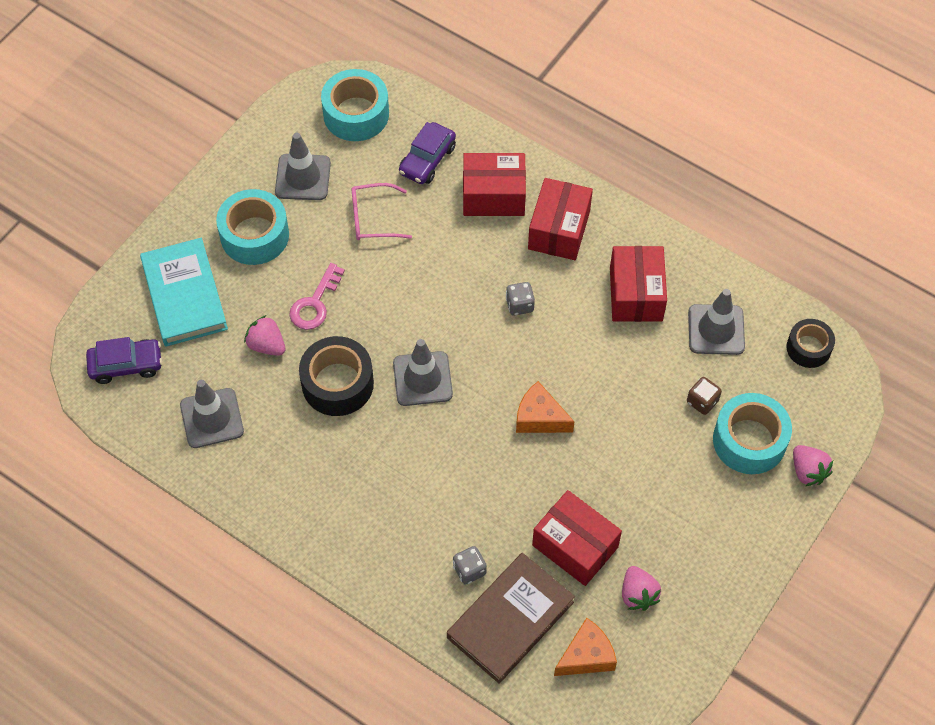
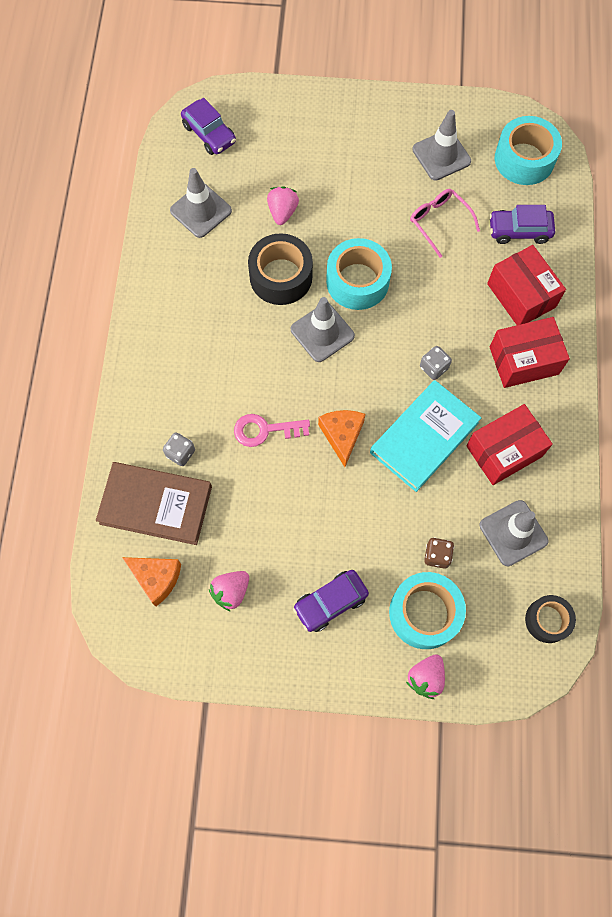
camera: 60 degrees right, 10 degrees up
turquoise book [140,238,228,347] -> turquoise book moved to [370,380,481,492]
turquoise tape [216,189,289,265] -> turquoise tape moved to [326,238,392,310]
pink key [289,263,345,330] -> pink key moved to [234,414,310,447]
red box [532,490,622,586] -> none
none -> purple car [293,570,369,632]

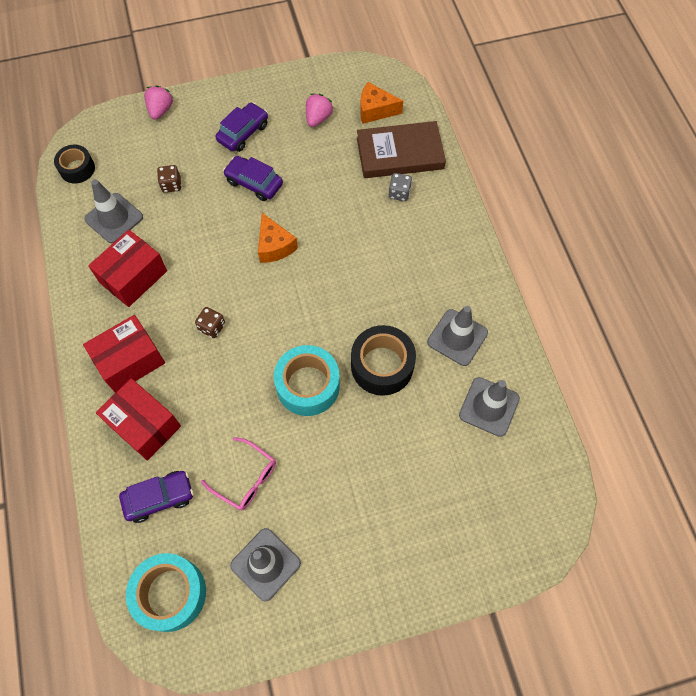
camera: 160 degrees right, 5 degrees down
purple car [181,98,236,155] -> purple car moved to [223,156,283,201]
pink key [234,414,310,447] -> none
pink strawberry [267,187,299,225] -> none
grey traffic cone [291,297,355,362] -> grey traffic cone moved to [427,306,488,366]
turquoise book [370,380,481,492] -> none
turquoise tape [389,572,466,649] -> none
grey dice [420,346,452,380] -> brown dice [195,307,225,338]

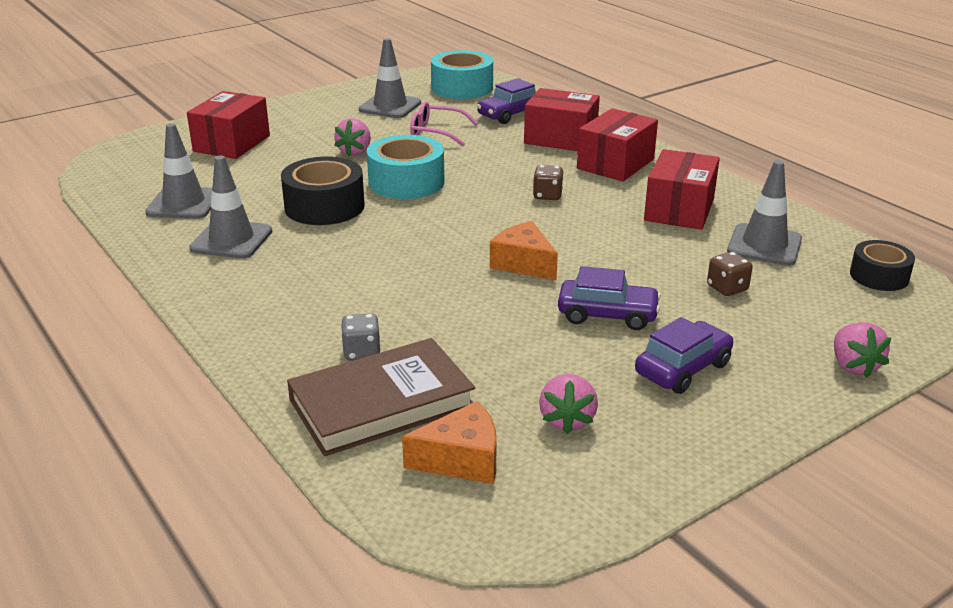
camera: 160 degrees right, 35 degrees down
purple car [216,102,268,152] -> purple car turned 150 degrees counterclockwise [635,317,734,394]
none -> red box [187,91,270,159]
none -> pink strawberry [334,118,371,156]

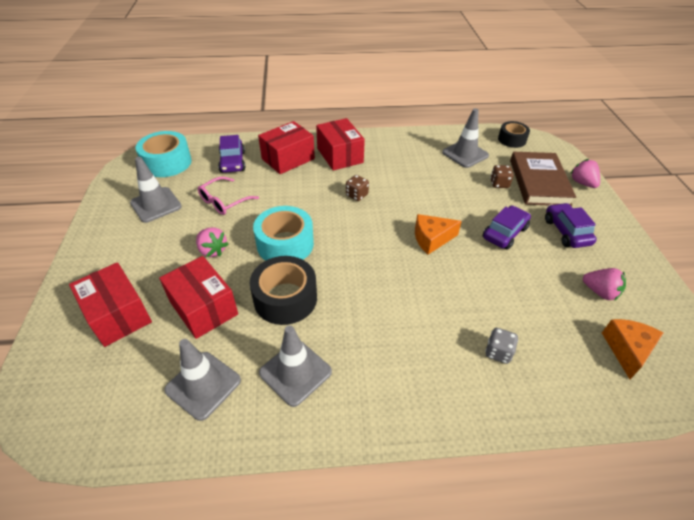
camera: 60 degrees left, 15 degrees up
brown book [287,338,475,456] -> brown book moved to [510,152,576,206]
red box [644,149,720,230] -> red box moved to [159,256,238,339]
pink strawberry [834,322,891,378] -> pink strawberry turned 135 degrees counterclockwise [570,159,600,188]

